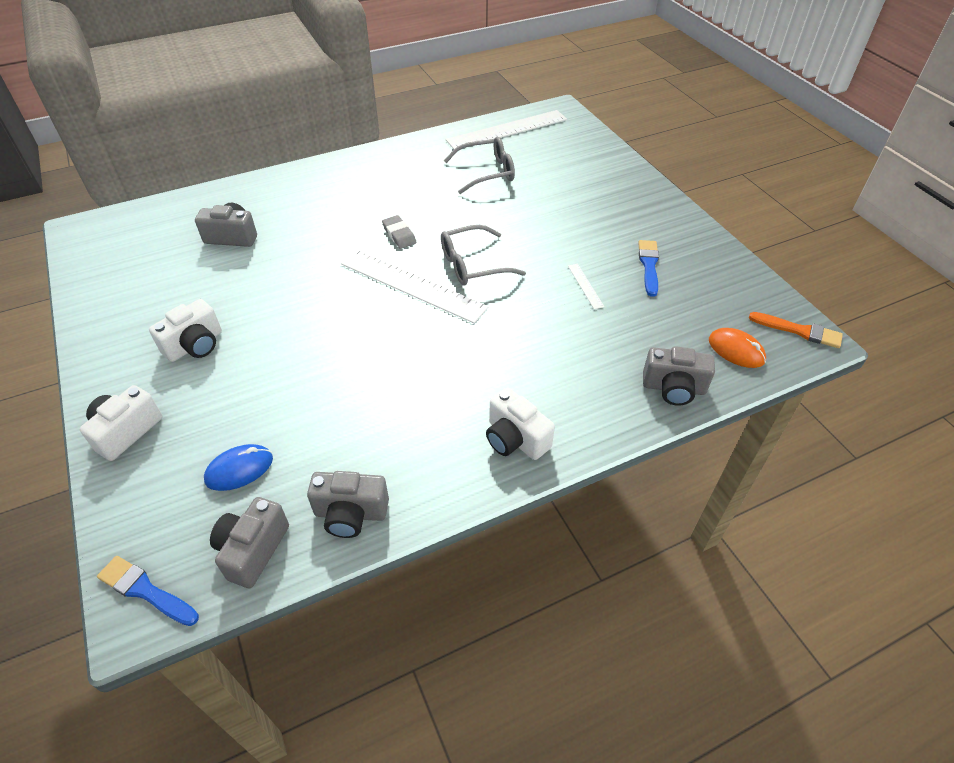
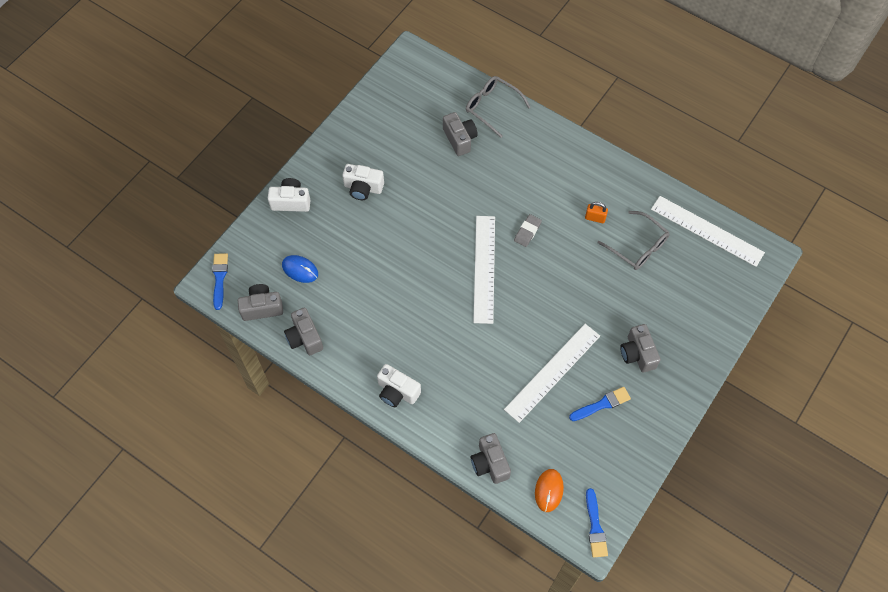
camera: 60 degrees right, 15 degrees up
grey glasses [441,225,526,285] -> grey glasses moved to [466,76,530,138]
white camera [486,388,555,460] -> white camera turned 75 degrees counterclockwise [377,364,421,407]
white ruler [568,264,604,309] -> white ruler [504,324,600,423], size x2.41
orange brush [749,312,843,348] -> blue brush [586,488,608,558]
none -> orange padlock [585,202,608,223]
none -> grey camera [620,324,661,373]

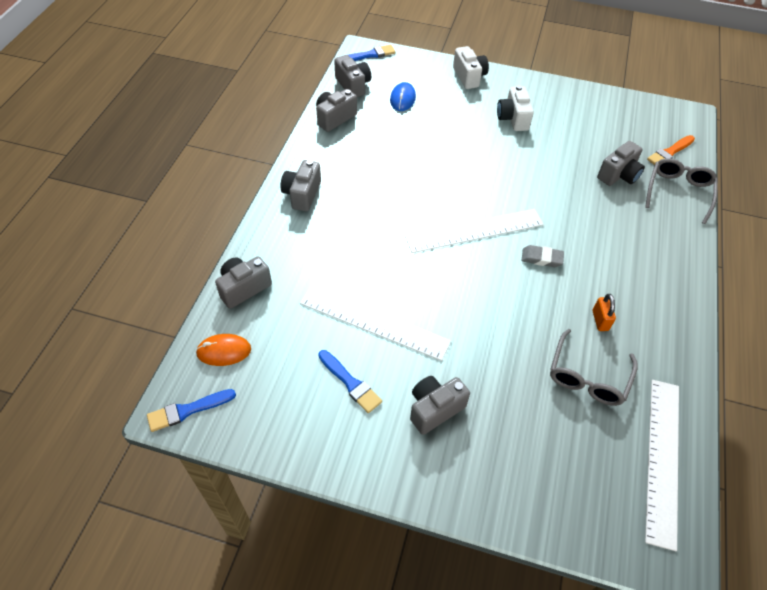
camera: 70 degrees right, 10 degrees down
white camera [377,364,421,407] -> grey camera [280,160,321,212]
none -> orange brush [647,135,695,165]

